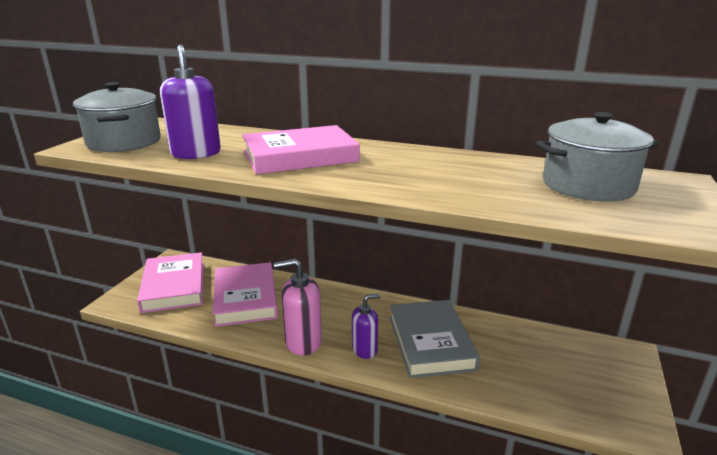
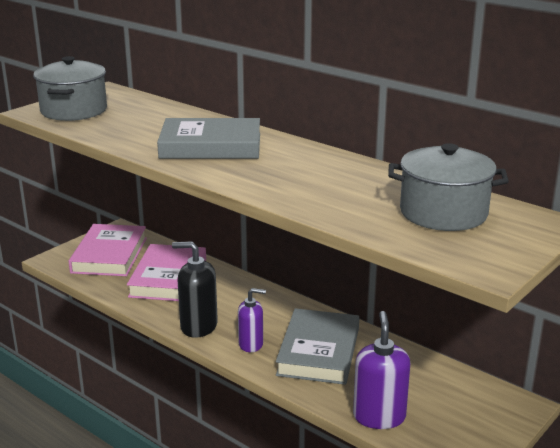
camera: 20 degrees right, 0 degrees up
purple soap dispenser [160,45,221,159] -> purple soap dispenser moved to [353,311,410,429]
pink book [242,125,360,174] -> grey book [157,118,260,159]
pink soap dispenser [274,258,322,356] -> black soap dispenser [172,241,218,338]

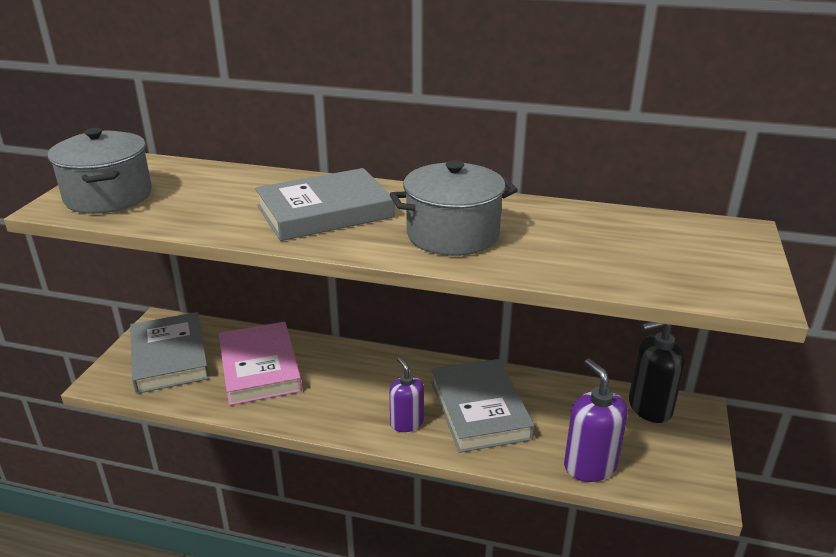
camera: 25 degrees left, 5 degrees up
pink book [68,224,147,276] -> grey book [130,312,209,394]
black soap dispenser [172,241,218,338] -> black soap dispenser moved to [629,322,685,423]
purple soap dispenser [238,288,266,352] -> purple soap dispenser turned 90 degrees counterclockwise [389,357,424,432]
grey pot [388,143,509,231] -> grey pot moved to [390,160,518,256]

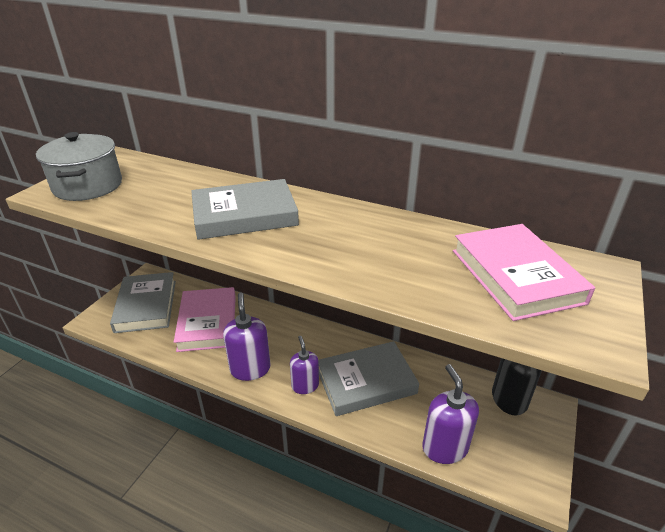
camera: 10 degrees right, 5 degrees up
grey pot [390,160,518,256] -> none
grey book [431,359,535,453] -> grey book turned 75 degrees clockwise [318,341,419,416]
none -> purple soap dispenser [223,293,270,381]
none -> pink book [453,224,595,321]

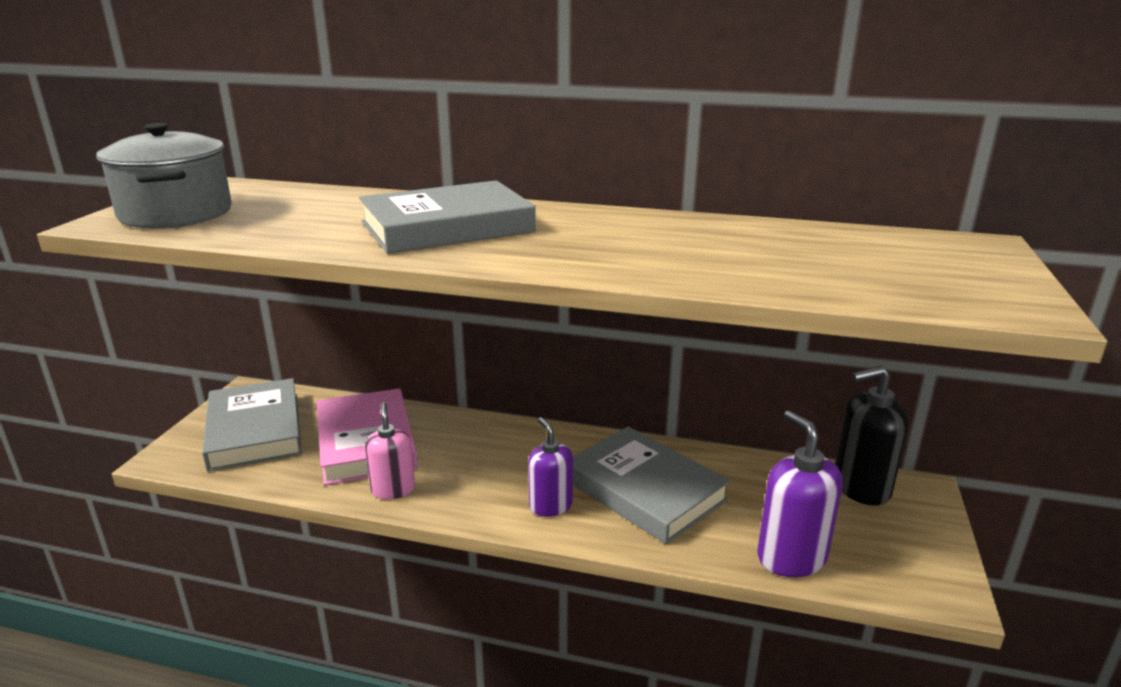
camera: 10 degrees left, 10 degrees down
purple soap dispenser [223,293,270,381] -> none
grey book [318,341,419,416] -> grey book turned 75 degrees clockwise [573,426,730,544]
pink book [453,224,595,321] -> none
none -> pink soap dispenser [365,402,415,499]

